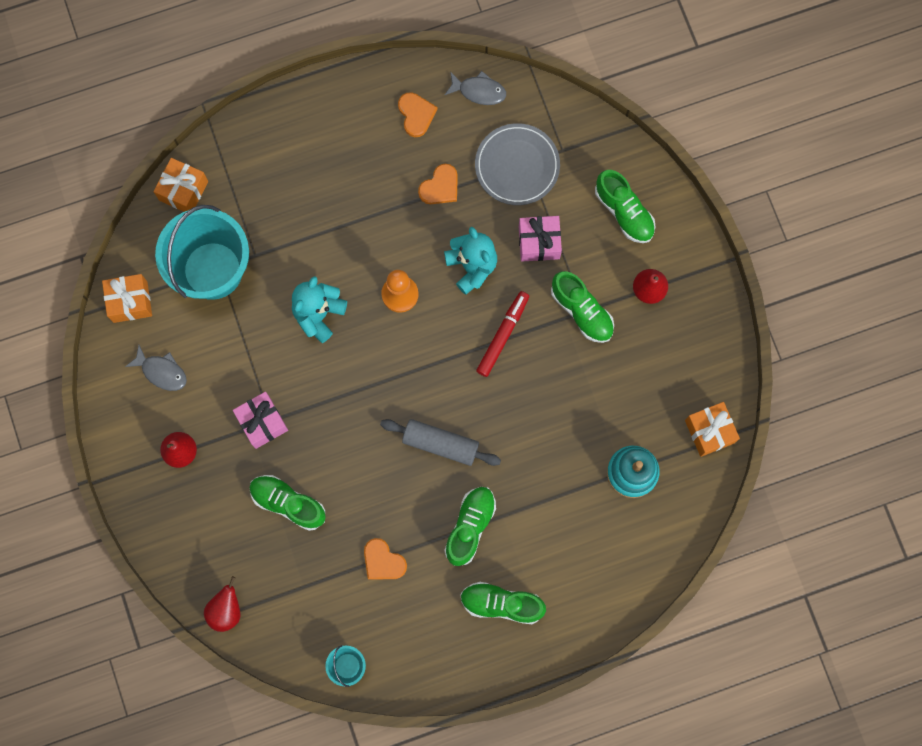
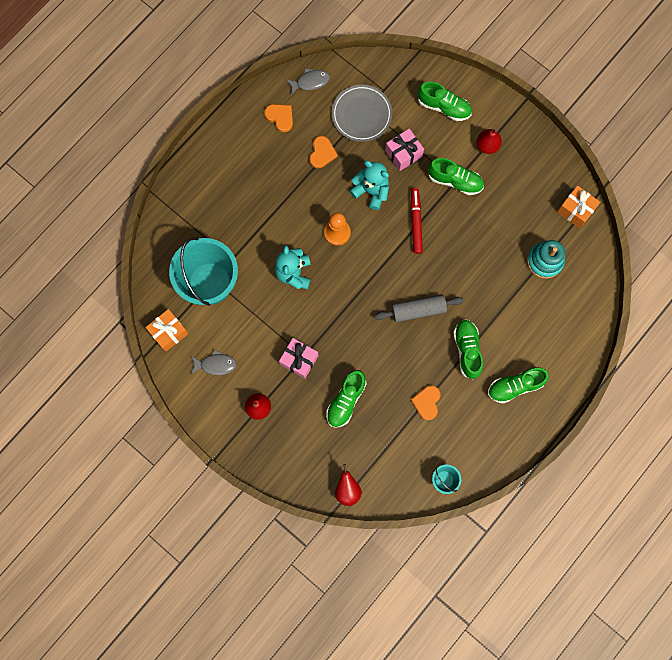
camera: 30 degrees left, 0 degrees up
orange gift [153,158,208,212] -> none
green shoe [249,475,326,531] -> green shoe turned 60 degrees counterclockwise [326,370,366,428]
orange heart [364,538,407,580] -> orange heart turned 90 degrees clockwise [411,385,440,420]

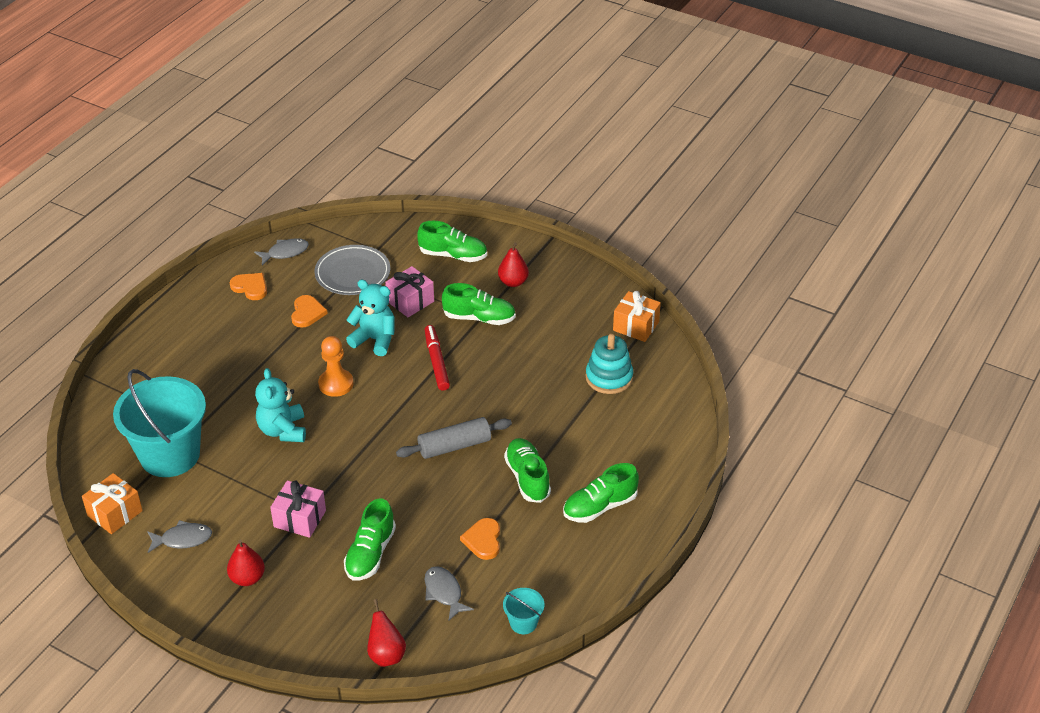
camera: 10 degrees left, 35 degrees down
none -> grey fish [425,566,474,620]

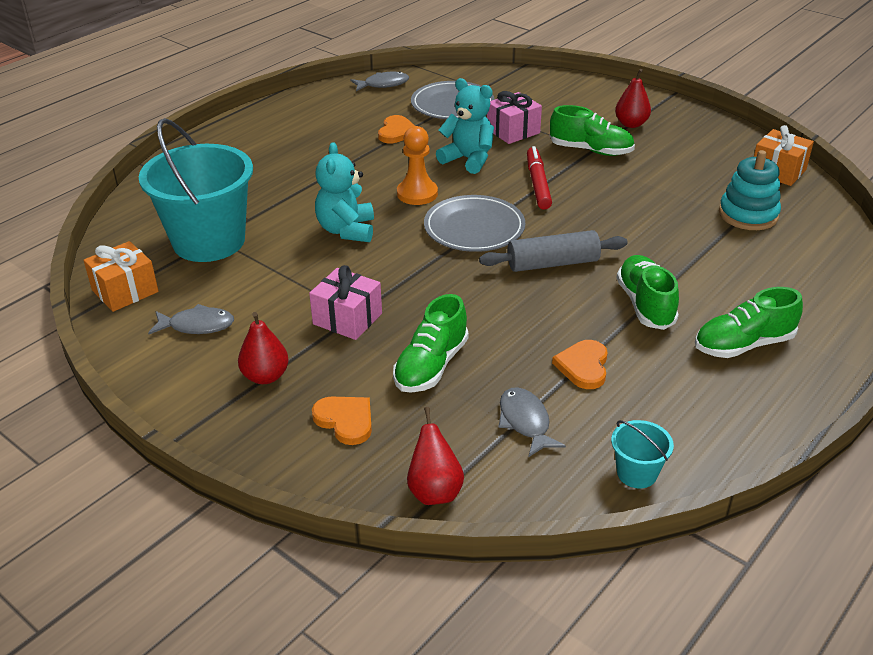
camera: 10 degrees right, 5 degrees down
orange heart [230,273,267,300] -> orange heart moved to [312,397,372,445]
green shoe [417,221,487,262] -> none
none -> grey plate [424,195,525,252]

